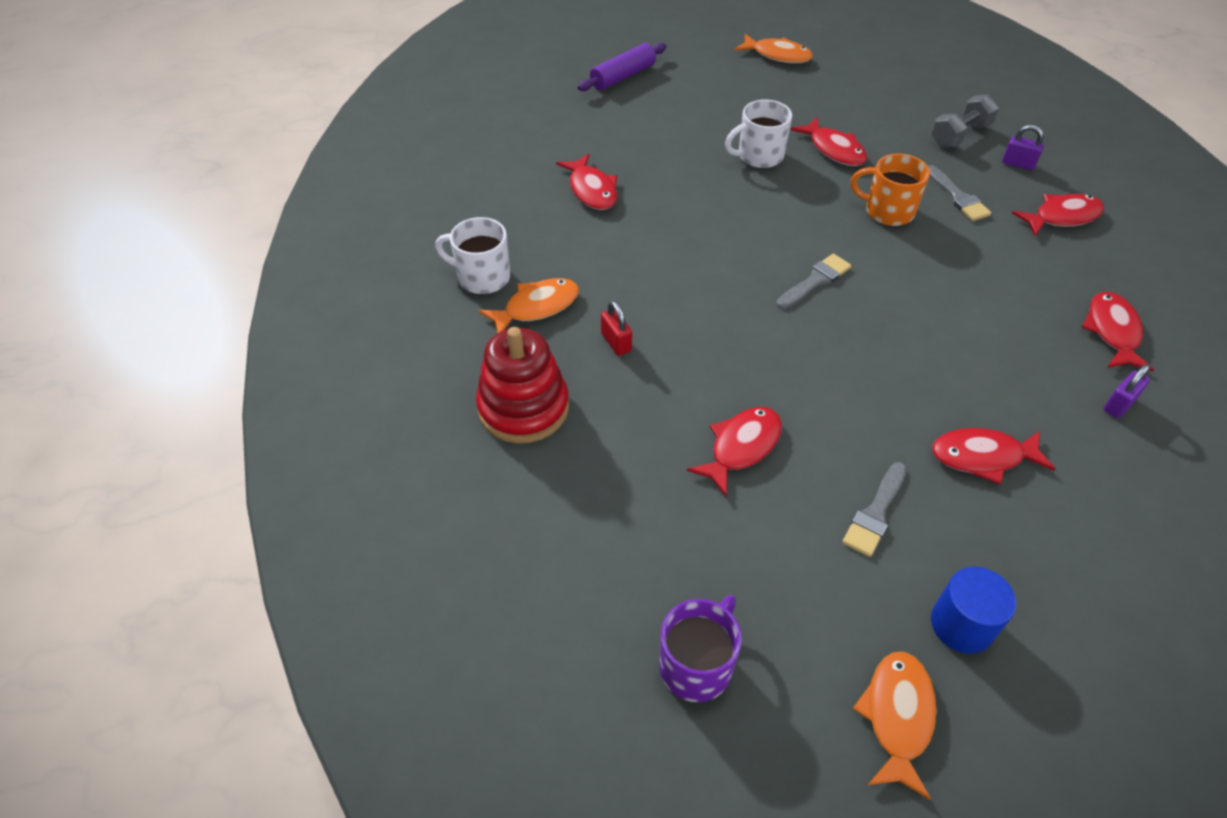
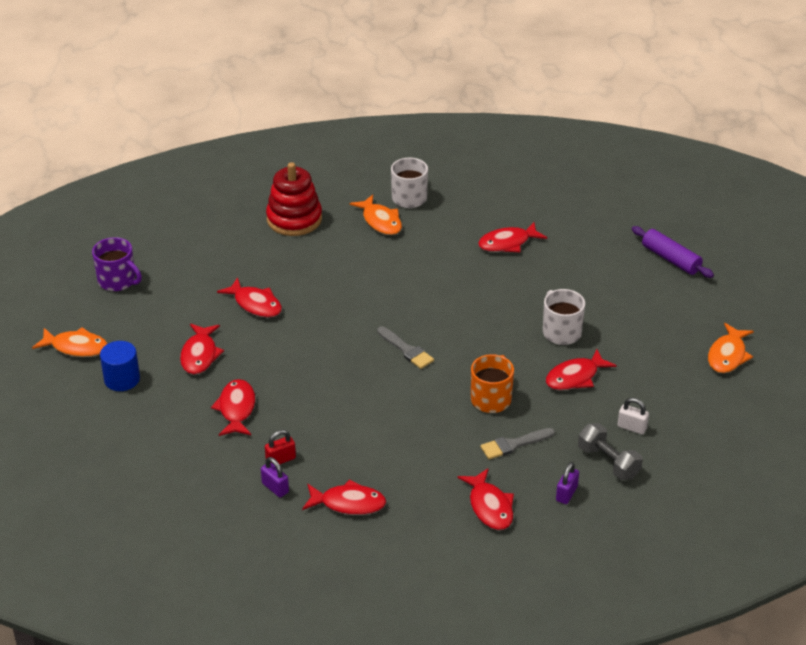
camera: 90 degrees right, 10 degrees down
red padlock [601,301,632,356] -> red padlock moved to [265,430,296,464]
grey brush [842,462,906,557] -> red fish [180,324,224,374]
none -> white padlock [617,398,649,434]

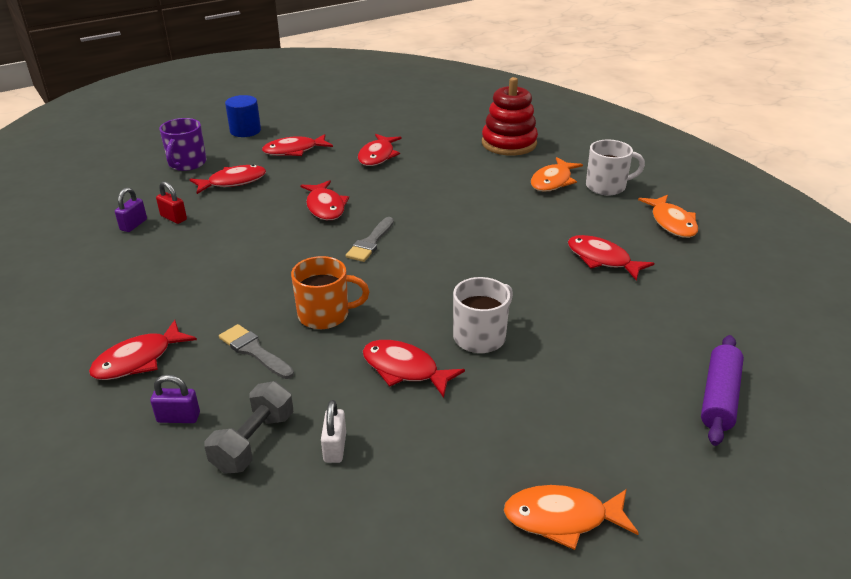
camera: 65 degrees right, 5 degrees down
orange fish [32,327,108,357] -> orange fish moved to [638,195,698,238]
purple mug [92,237,142,291] -> purple mug moved to [159,118,206,171]
red fish [302,479,386,515] -> red fish moved to [300,180,349,220]

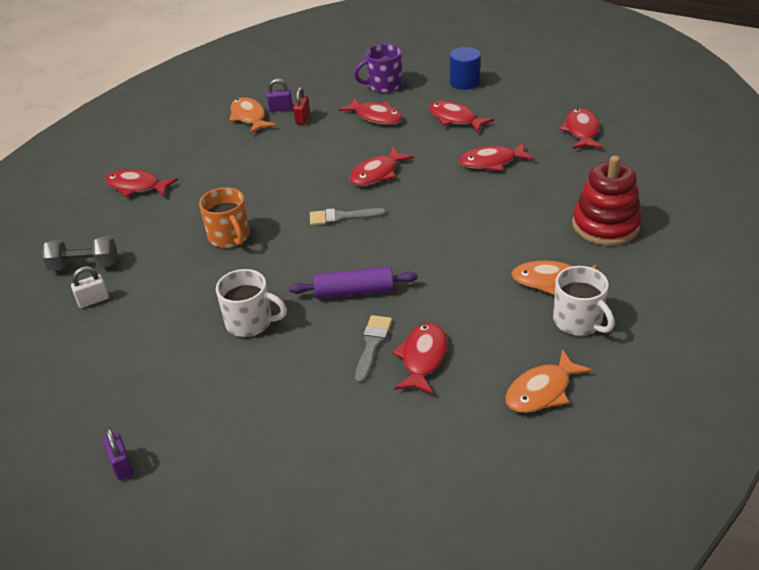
camera: 65 degrees right, 5 degrees up
purple padlock [150,375,200,423] -> purple padlock moved to [103,427,133,480]
grey brush [219,324,294,379] -> grey brush moved to [355,315,392,384]
red fish [363,340,465,398] -> red fish moved to [559,108,603,149]
orange fish [504,485,639,550] -> orange fish moved to [229,97,276,134]
purple rolling pin [701,335,744,446] -> purple rolling pin moved to [289,267,418,299]

